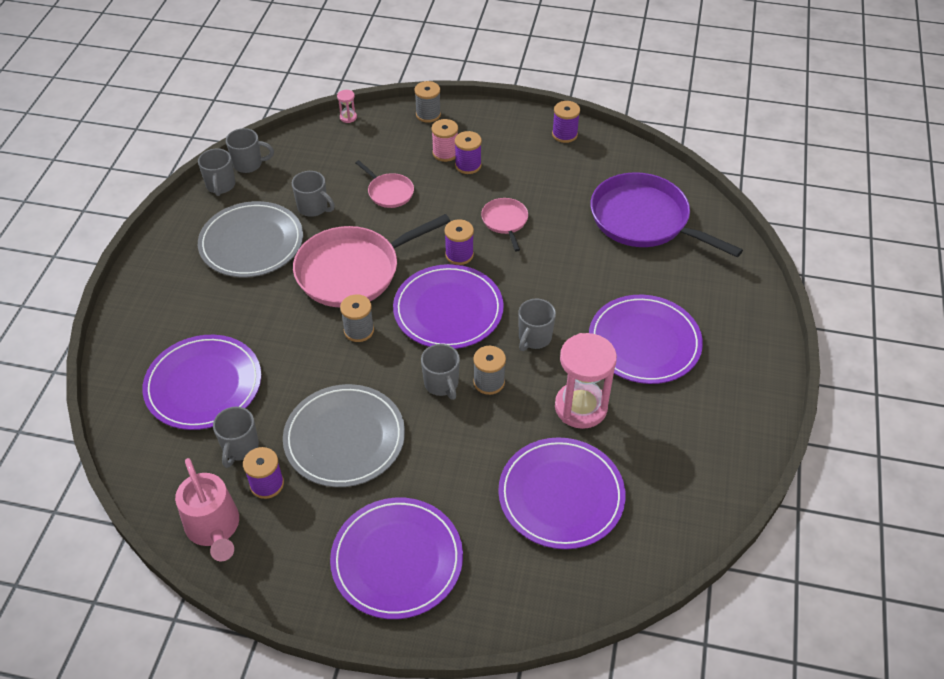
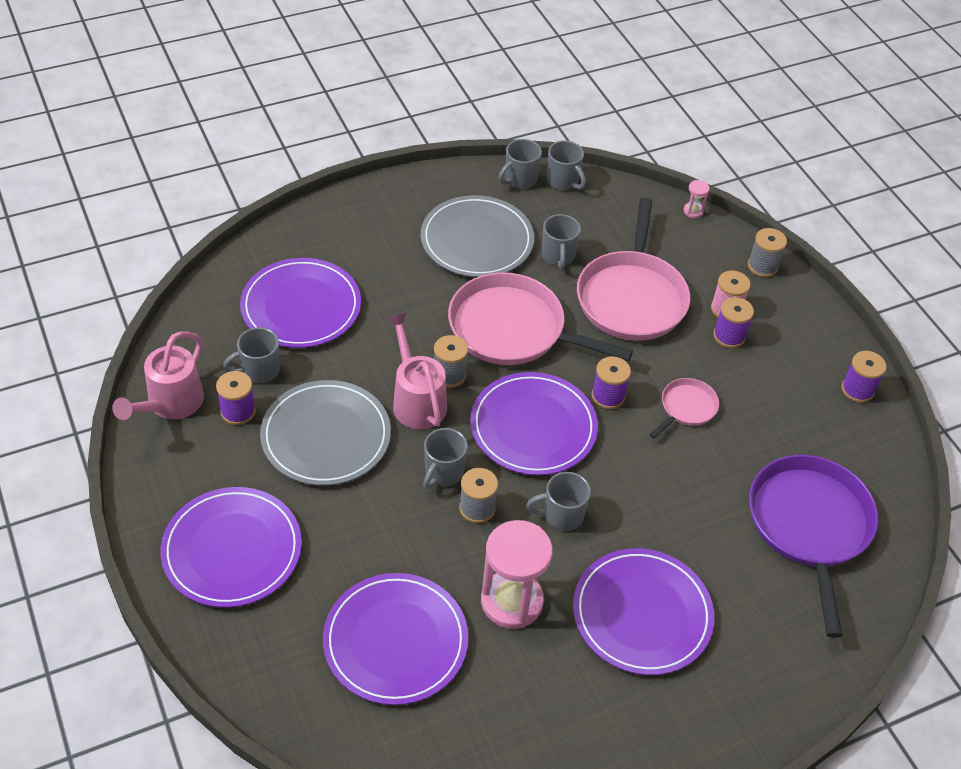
camera: 50 degrees right, 0 degrees up
pink pan [356,160,414,208] -> pink pan [577,198,690,341], size x2.09
none -> pink watering can [387,313,447,429]

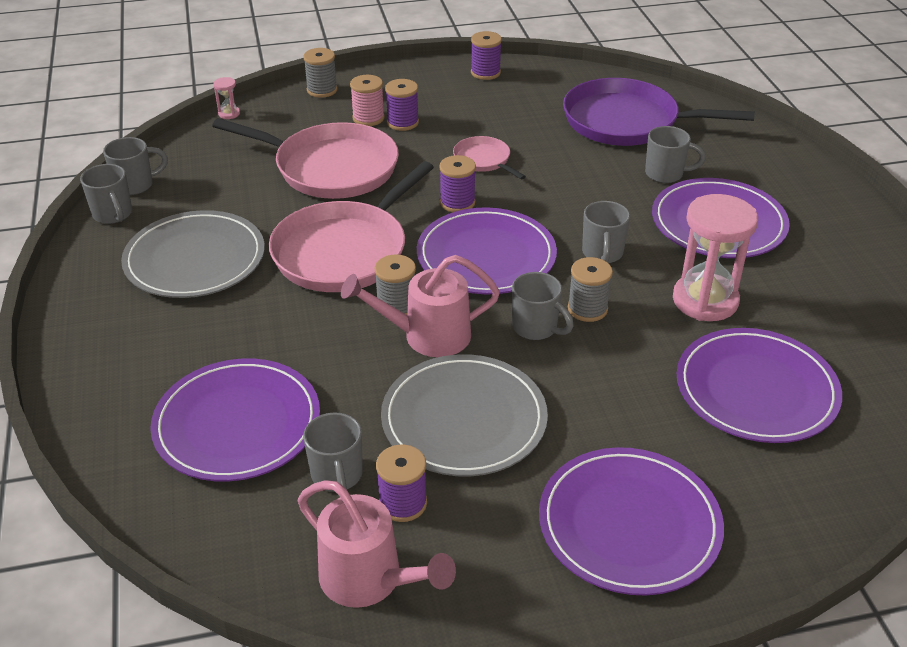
camera: 75 degrees left, 10 degrees down
grey mug [542,214,581,269] -> grey mug moved to [645,126,706,183]

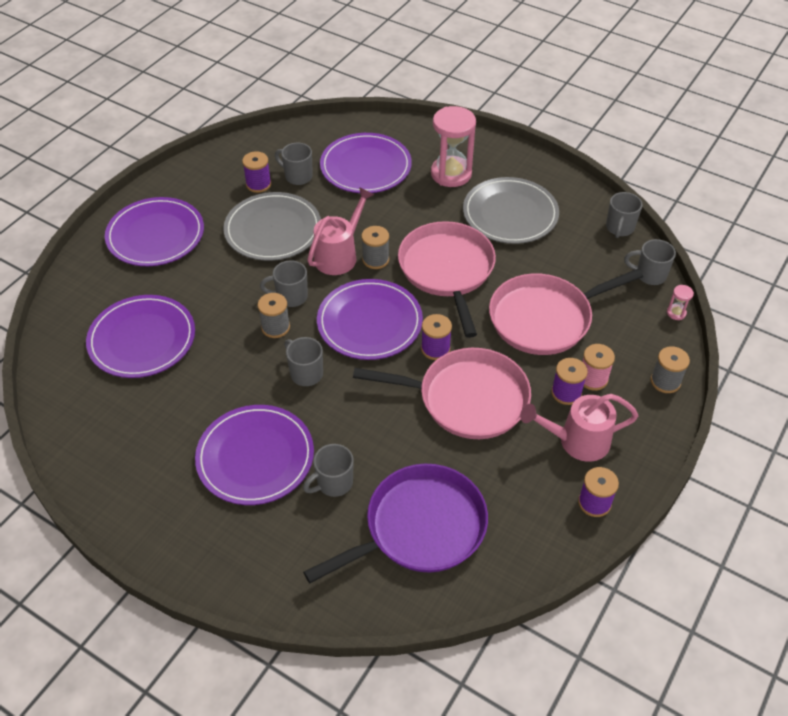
camera: 135 degrees right, 10 degrees up
grey mug [80,164,132,224] -> grey mug moved to [624,239,676,285]
pink watering can [298,480,456,608] -> pink watering can moved to [520,394,638,462]
pink pan [453,136,526,179] -> pink pan [353,348,531,439], size x2.09
pink hourglass [673,194,758,321] -> pink hourglass moved to [431,106,476,187]

